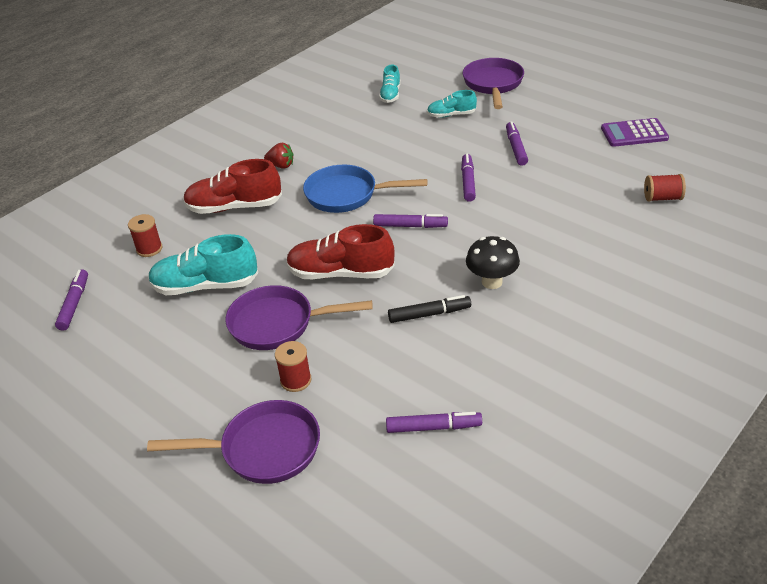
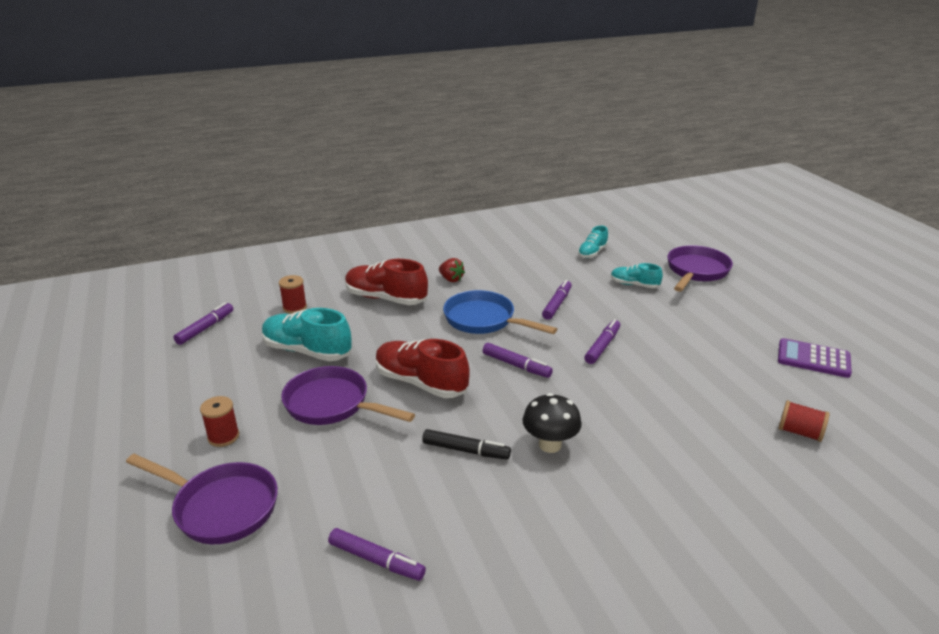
camera: 25 degrees right, 10 degrees down
red spool [275,341,311,392] -> red spool moved to [200,396,239,447]
purple marker [506,122,528,166] -> purple marker moved to [542,280,572,320]

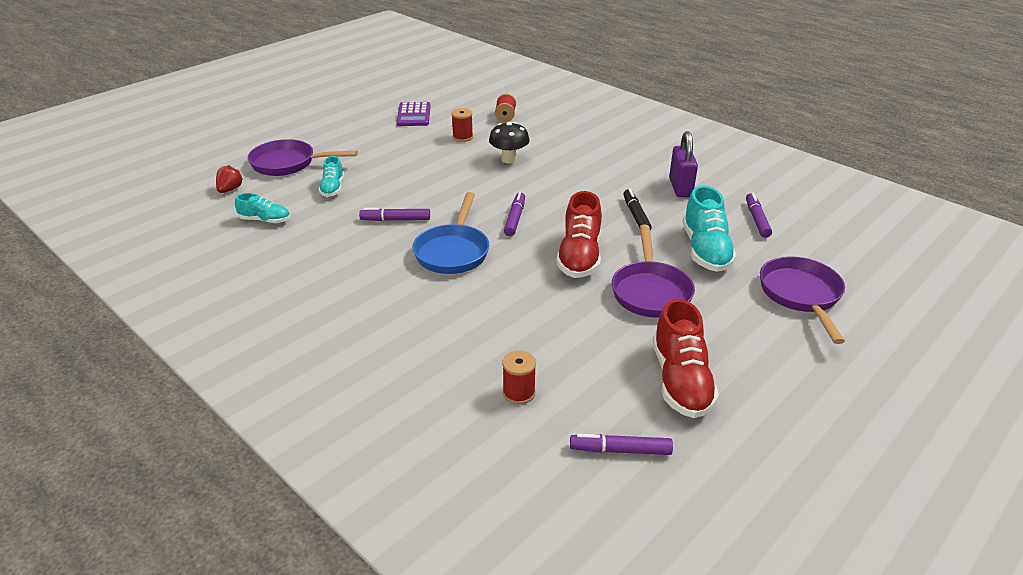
camera: 115 degrees left, 5 degrees up
red spool [200,396,239,447] -> red spool moved to [451,108,473,142]
turquoise shoe [262,308,352,361] -> turquoise shoe moved to [682,185,737,272]
red shoe [345,259,428,305] -> red shoe moved to [653,299,719,418]
red strawberry [439,258,465,282] -> red strawberry moved to [216,165,243,193]
black mushroom [522,393,582,453] -> black mushroom moved to [489,122,529,163]
purple marker [584,319,620,364] -> none
none -> purple padlock [669,131,698,197]

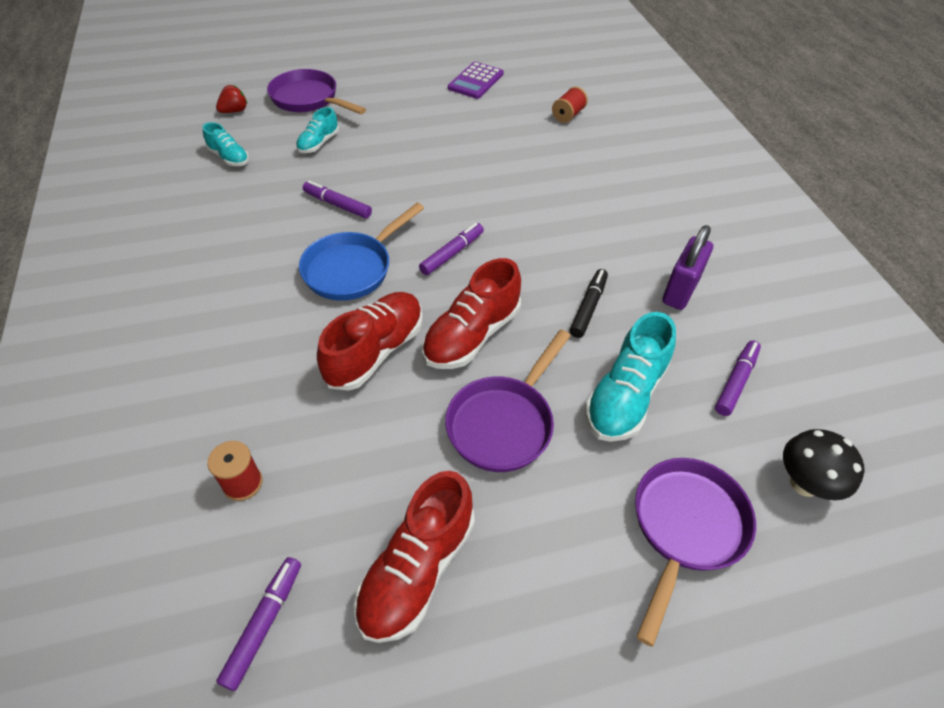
camera: 30 degrees right, 15 degrees up
red spool [451,108,473,142] -> none
black mushroom [489,122,529,163] -> black mushroom moved to [783,429,865,500]
purple marker [570,434,673,455] -> purple marker turned 75 degrees clockwise [216,557,301,691]
none -> red shoe [317,292,423,391]

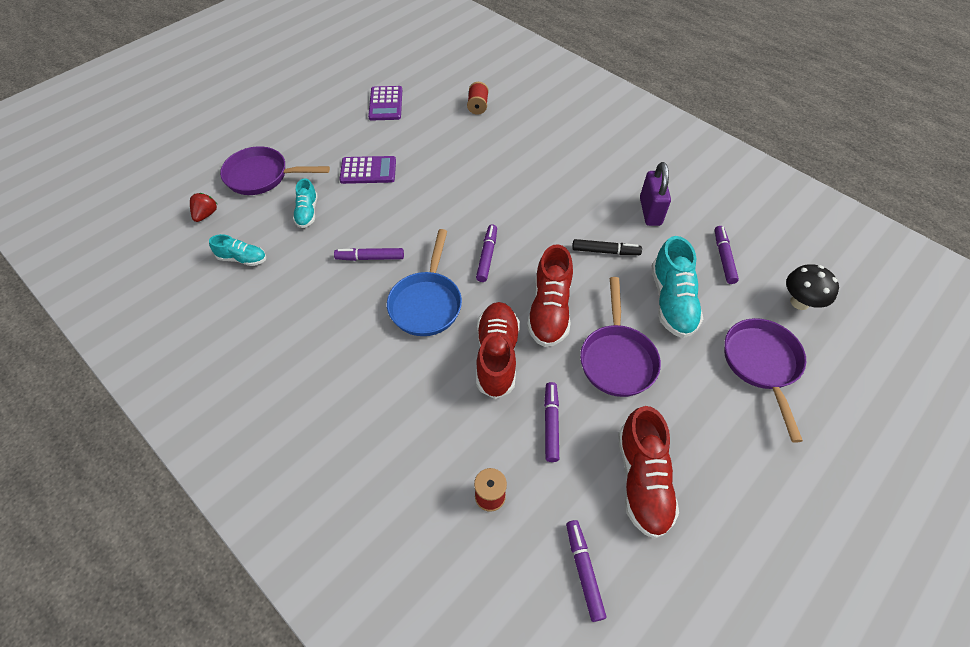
camera: 30 degrees left, 5 degrees up
black marker [570,269,608,338] -> black marker turned 105 degrees clockwise [572,239,642,255]
none -> purple calculator [339,156,396,184]
none -> purple marker [544,382,559,462]

